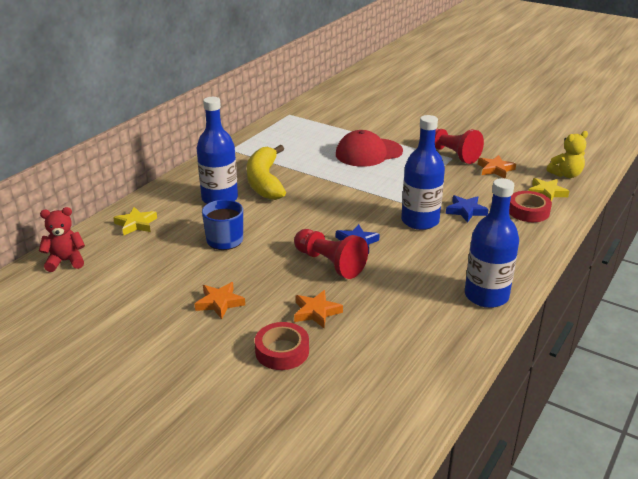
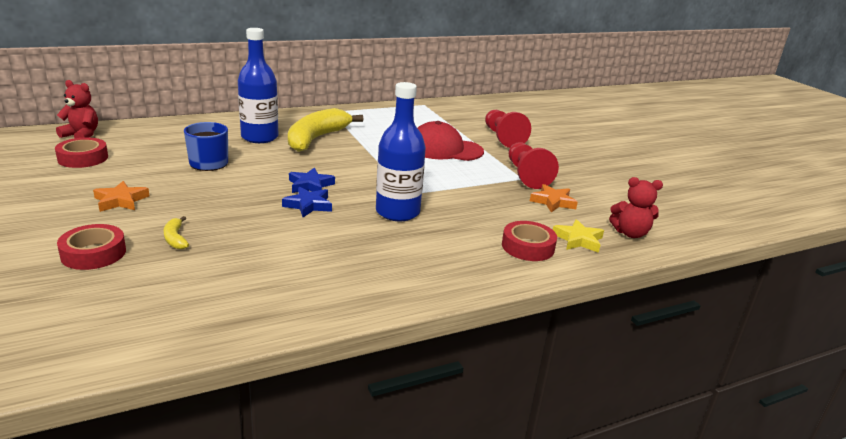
camera: 30 degrees right, 5 degrees down
yellow star [113,207,157,236] -> none
red pawn [294,229,368,279] -> red pawn moved to [485,110,531,148]
orange star [294,290,343,328] -> yellow banana [164,216,189,249]
blue star [446,195,489,223] -> blue star moved to [289,168,335,193]
blue bottle [465,178,519,308] -> none
yellow teddy bear [546,131,588,178] -> red teddy bear [609,177,663,238]
none -> red tape [55,137,108,168]

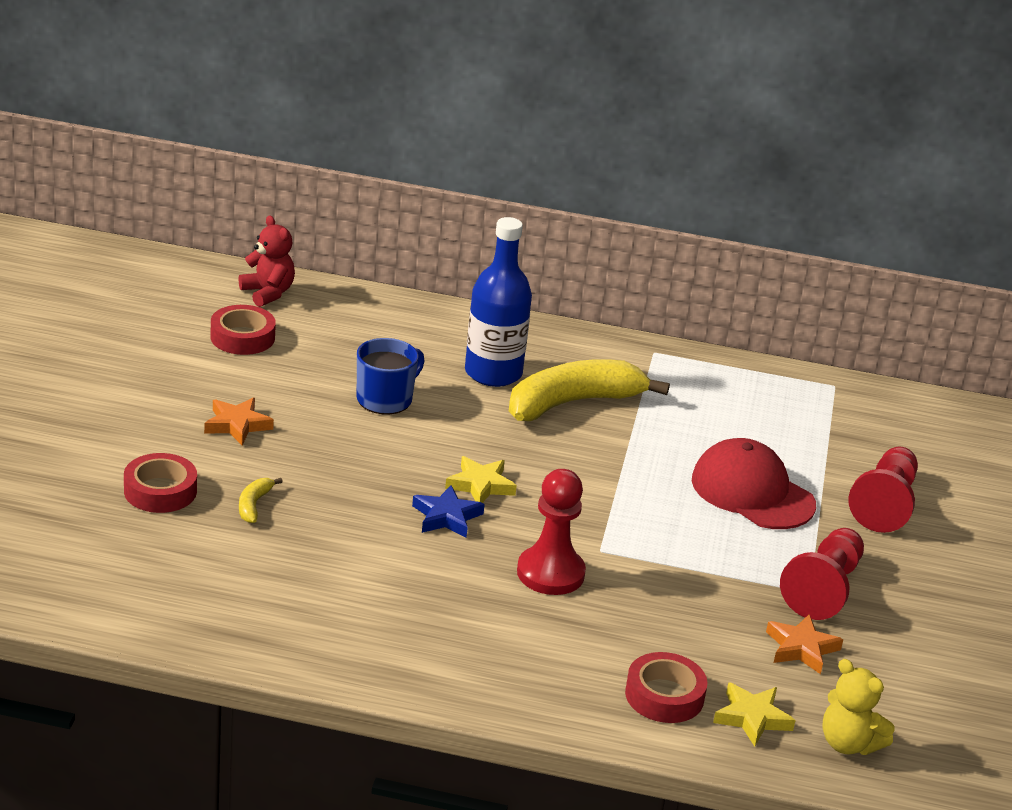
camera: 35 degrees right, 5 degrees up
blue star [289,168,335,193] -> yellow star [445,456,517,503]
blue bottle [376,82,426,221] -> red pawn [517,469,586,595]
red teddy bear [609,177,663,238] -> yellow teddy bear [822,659,894,755]

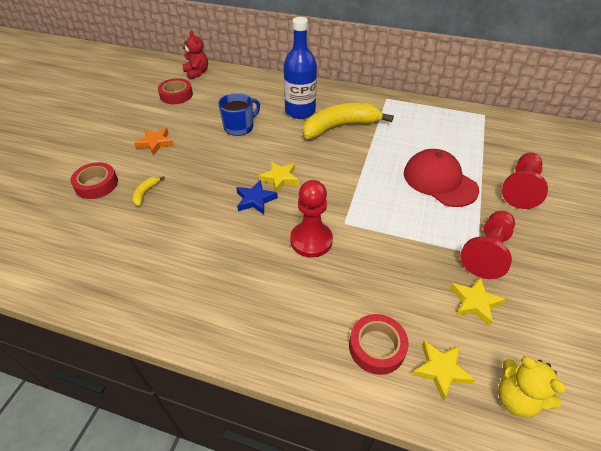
camera: 10 degrees right, 15 degrees up
orange star [766,614,843,674] -> yellow star [450,276,506,327]

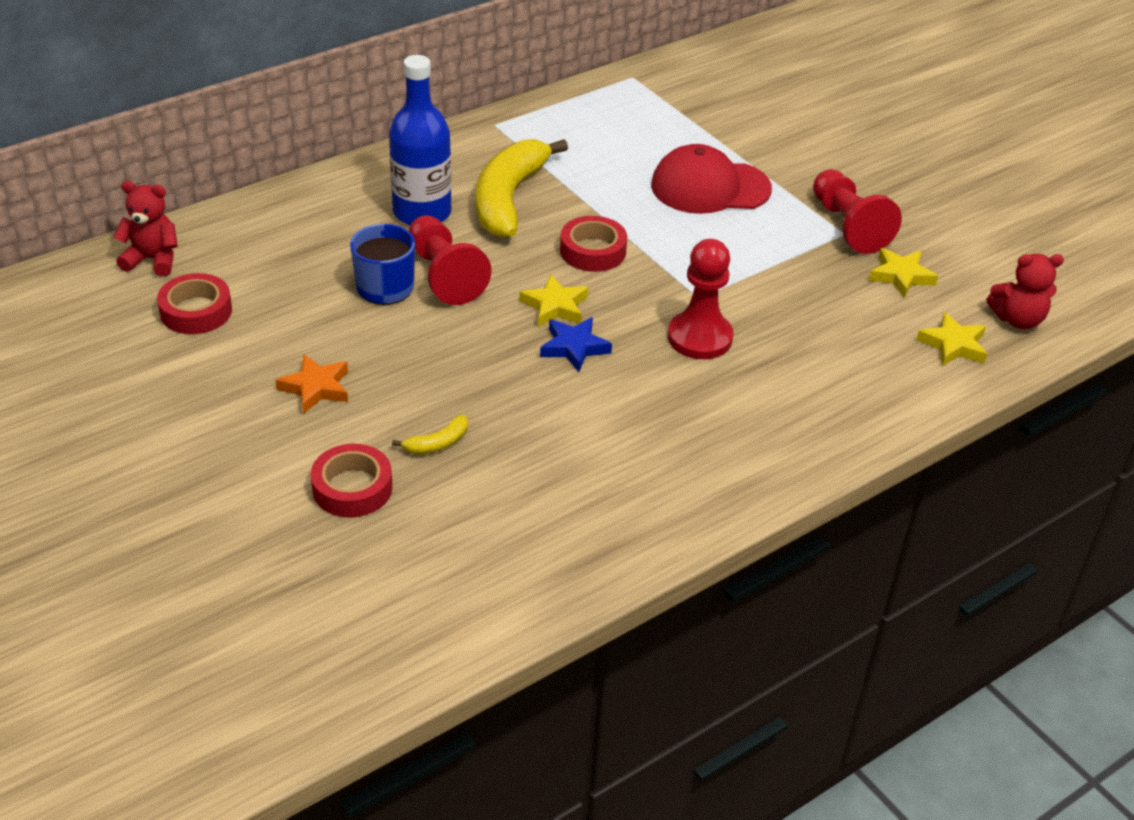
camera: 55 degrees left, 5 degrees down
yellow banana [132,176,165,206] -> yellow banana turned 90 degrees counterclockwise [392,414,468,454]
red tape [349,314,409,375] -> red tape moved to [560,216,627,272]
yellow teddy bear [498,356,566,418] -> red teddy bear [987,254,1064,329]
red pawn [502,152,548,209] -> red pawn moved to [409,215,491,305]

